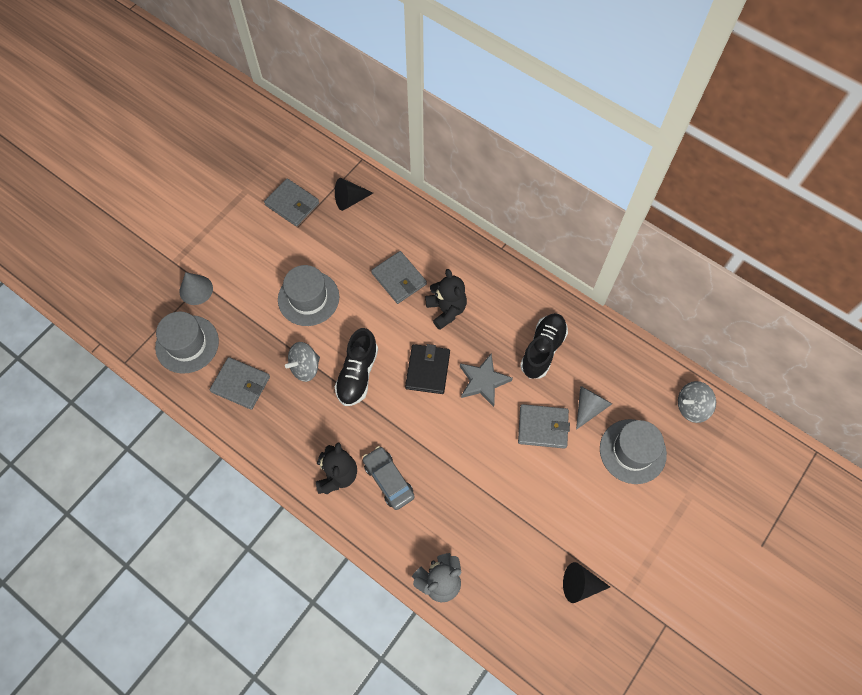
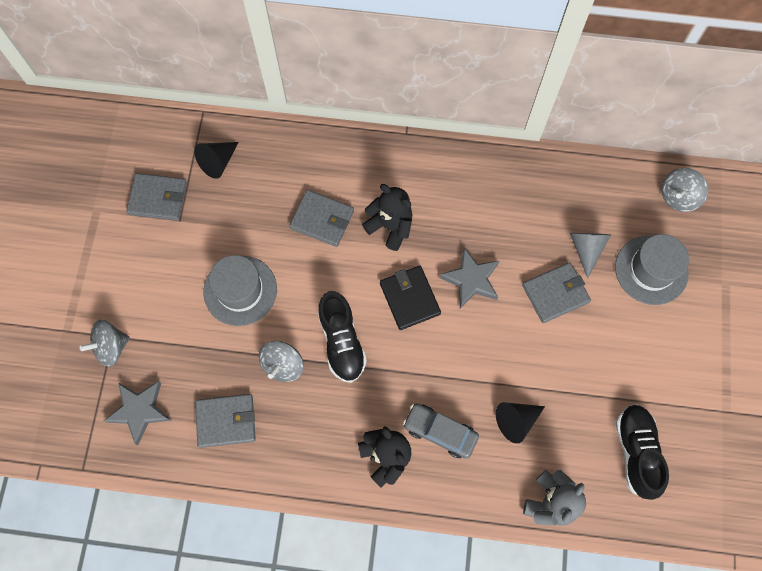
camera: 30 degrees left, 5 degrees up
grey hat [155,311,219,374] -> grey star [104,381,172,445]
grey cone [179,272,213,305] -> grey spinning top [80,320,130,367]
black shoe [520,313,568,379] -> black shoe moved to [616,404,669,500]
black cone [563,562,610,603] -> black cone moved to [496,402,545,443]

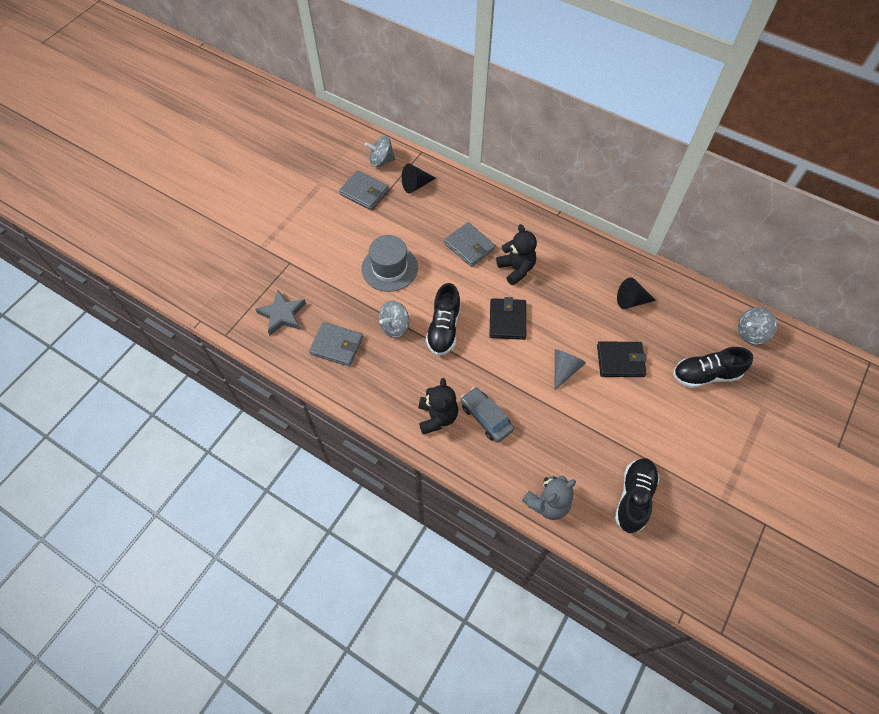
camera: 25 degrees right, 10 degrees down
grey spinning top [80,320,130,367] -> grey spinning top moved to [365,136,395,167]
grey star [439,248,499,308] -> none
black cone [496,402,545,443] -> black cone moved to [617,277,656,309]
grey wallet [522,262,591,323] -> black wallet [597,341,647,377]
grey cone [570,233,611,279] -> grey cone moved to [555,349,586,390]
grey hat [615,234,689,305] -> black shoe [673,347,753,388]

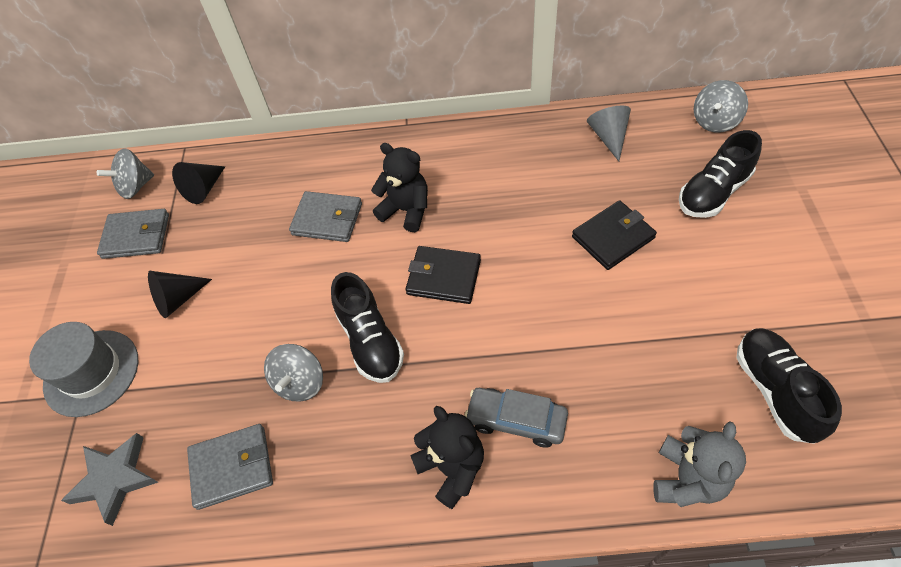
camera: 30 degrees left, 5 degrees down
grey hat [362,235,418,292] -> grey hat moved to [29,322,138,417]
black wallet [489,297,526,340] -> black wallet turned 45 degrees counterclockwise [406,246,481,304]
grey cone [555,349,586,390] -> grey cone moved to [587,106,631,161]
black cone [617,277,656,309] -> black cone moved to [148,271,212,318]

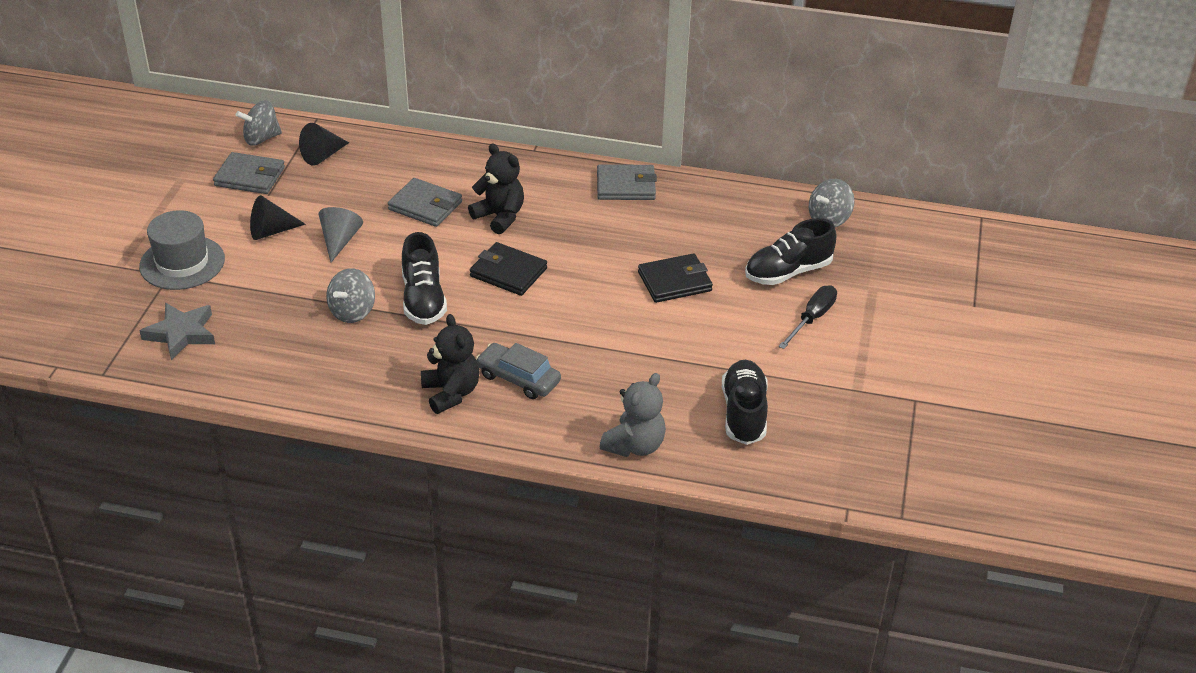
camera: 10 degrees right, 15 degrees down
grey wallet [187,424,273,510] -> grey wallet moved to [597,164,657,200]
grey cone [587,106,631,161] -> grey cone moved to [319,207,363,262]
none -> black screwdriver [778,285,837,349]

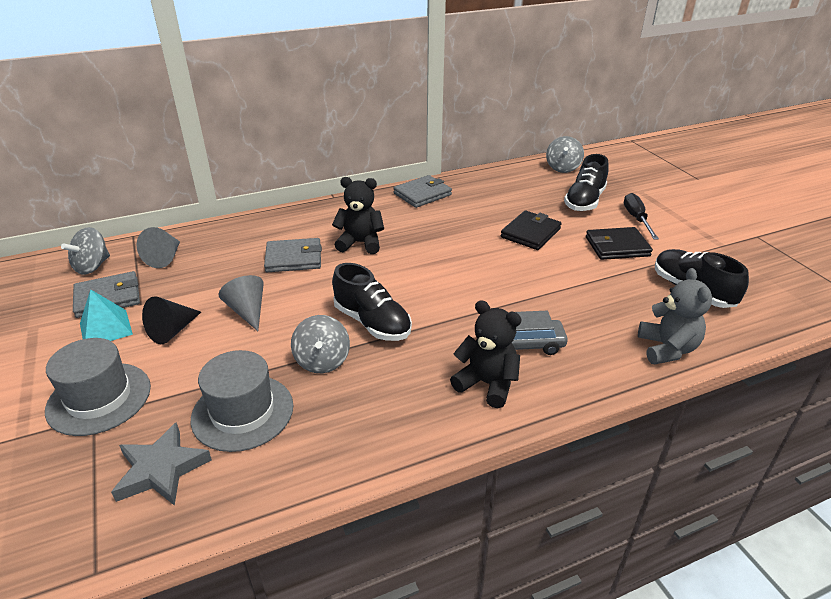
camera: 35 degrees left, 5 degrees down
black cone [299,123,349,165] -> grey cone [137,227,180,268]
black wallet [470,242,547,296] -> black wallet moved to [586,227,653,260]
none -> turquoise pyramid [80,289,133,341]
none -> grey hat [191,350,293,452]

